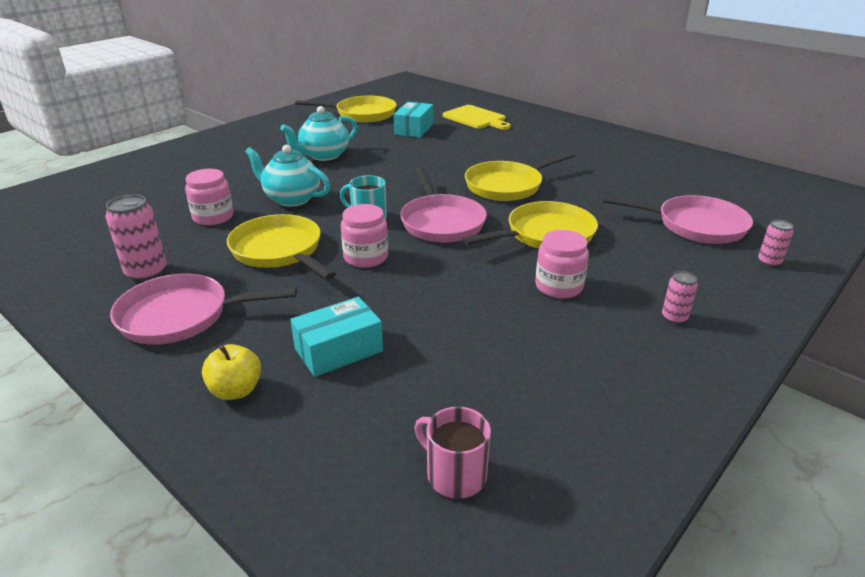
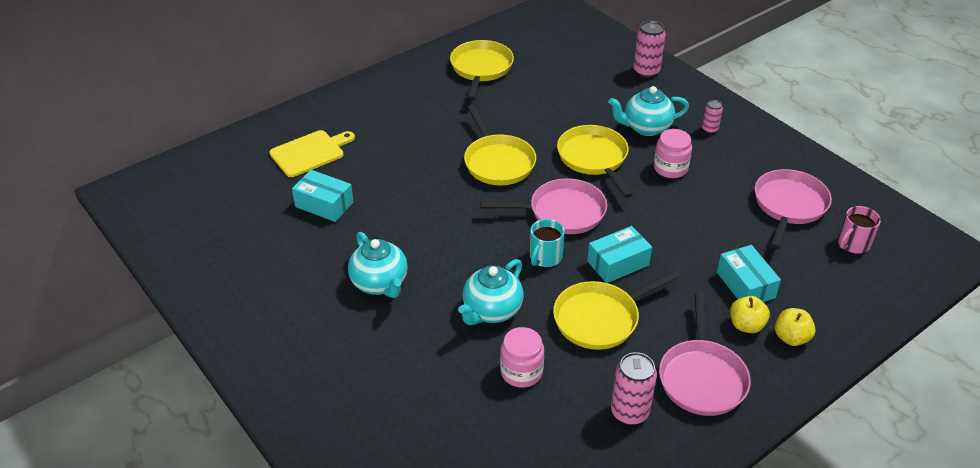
camera: 80 degrees left, 10 degrees up
yellow pan [295,96,397,122] -> yellow pan moved to [450,40,514,100]
pink jar [341,204,388,268] -> turquoise box [587,226,652,283]
pink pan [603,195,753,244] -> pink pan moved to [755,169,832,249]
pink can [758,220,793,267] -> pink can [633,21,666,78], size x1.76
none -> turquoise teapot [608,86,689,136]
none -> yellow apple [730,296,770,333]

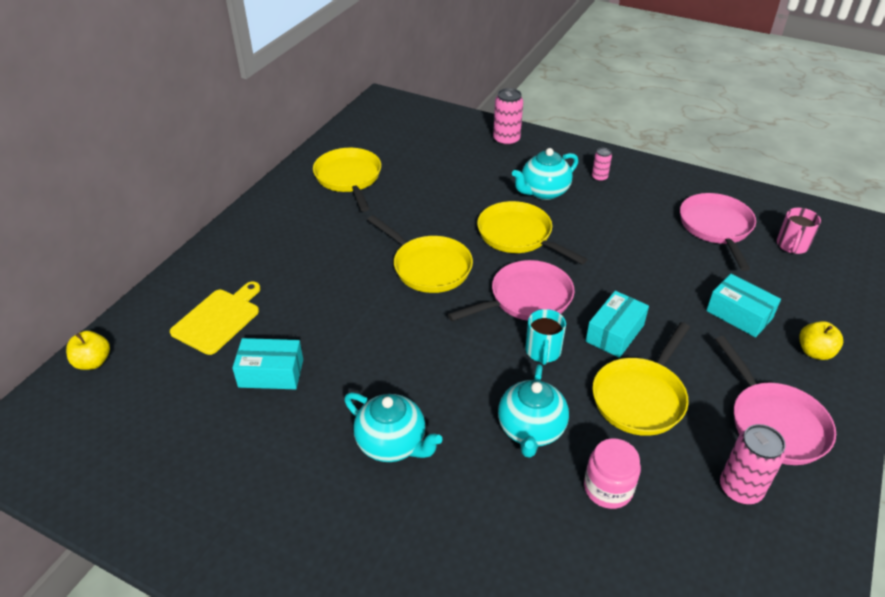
camera: 25 degrees left, 0 degrees up
pink jar [654,129,692,178] -> none
yellow apple [730,296,770,333] -> yellow apple moved to [66,331,110,370]

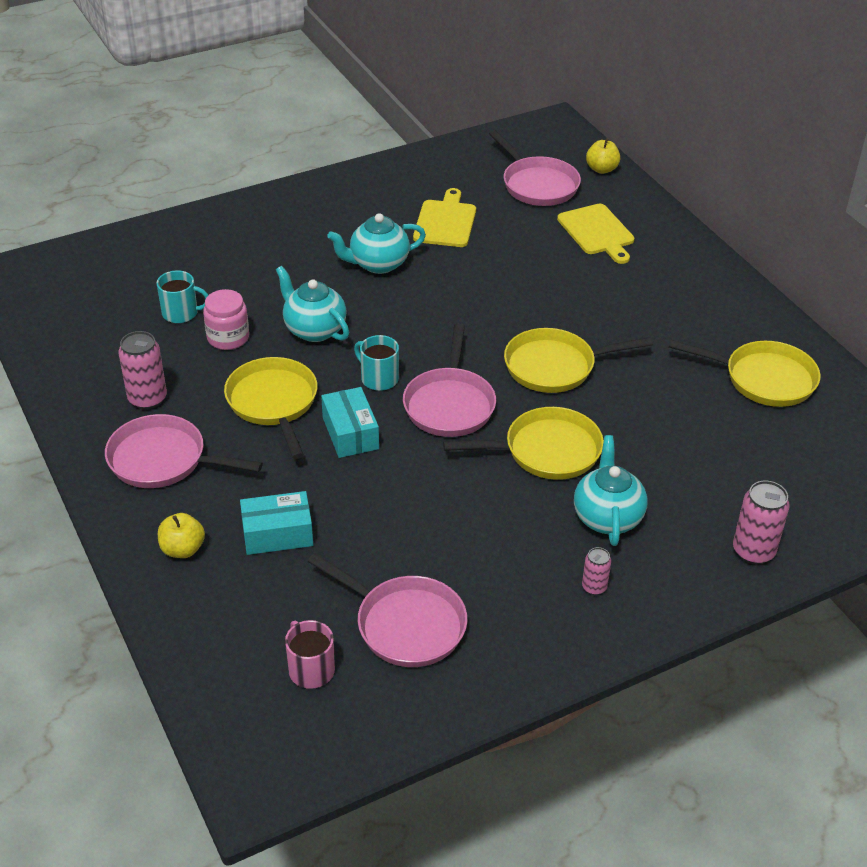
camera: 125 degrees right, 0 degrees up
turquoise box [232,338,303,389] -> none
none -> turquoise mug [157,271,208,323]
none -> yellow cutting board [413,188,476,247]
none -> pink pan [489,130,581,206]

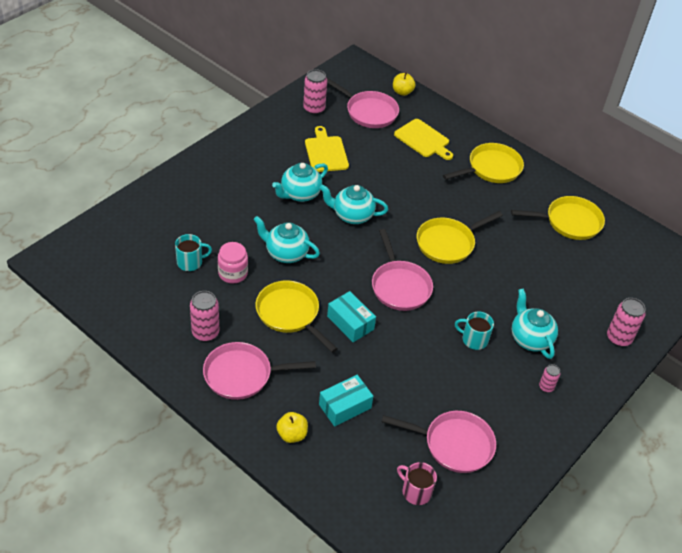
camera: 25 degrees left, 5 degrees up
turquoise mug [354,335,399,391] -> turquoise mug moved to [455,311,494,350]
yellow pan [443,407,604,480] -> yellow pan moved to [443,143,524,183]
none -> pink can [303,69,327,115]
none -> turquoise teapot [320,184,388,224]

